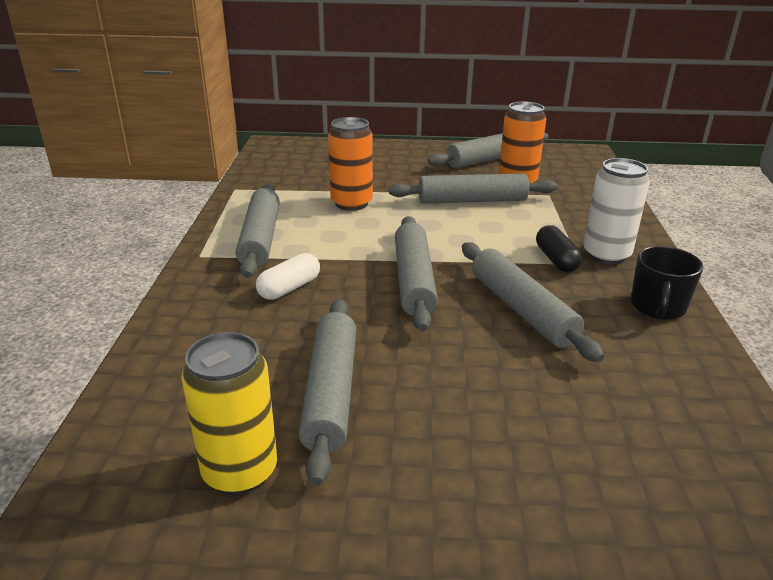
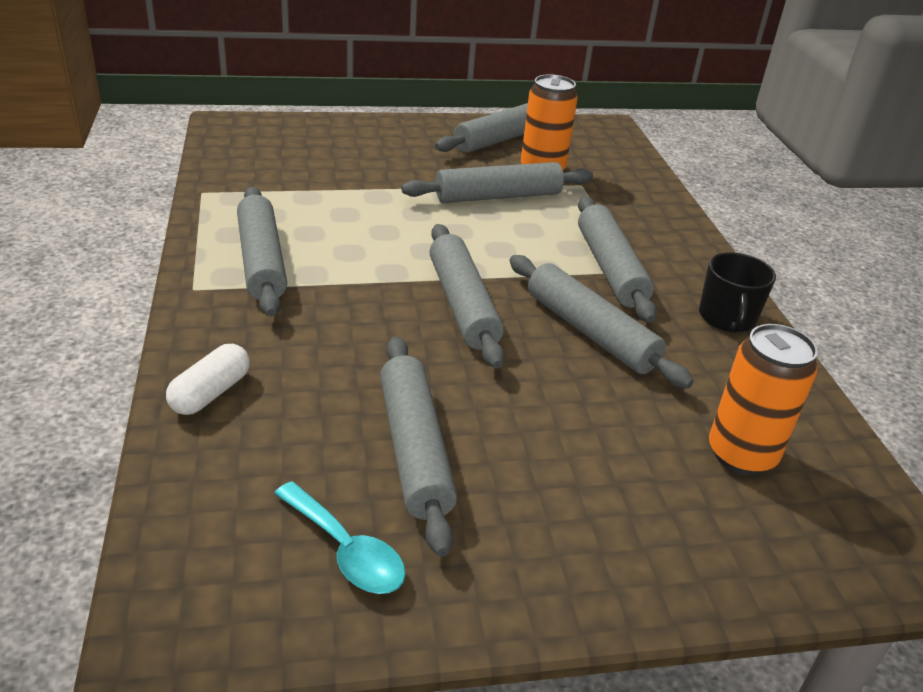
camera: 15 degrees left, 5 degrees up
yellow can [181,332,277,495] -> turquoise spoon [274,481,406,594]
white capsule [256,253,320,300] -> white capsule moved to [166,344,250,415]
orange can [328,117,373,211] -> orange can moved to [709,324,818,475]
black capsule [536,225,582,272] -> grey rolling pin [578,196,657,323]
white can [583,158,650,265] -> none

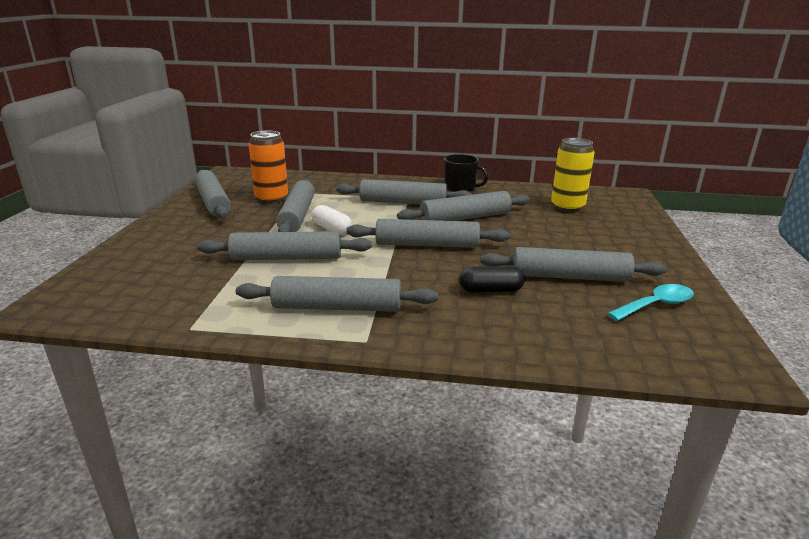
camera: 70 degrees left, 10 degrees down
white capsule [166,344,250,415] -> white capsule moved to [312,205,352,235]
orange can [709,324,818,475] -> yellow can [551,138,595,212]
none -> grey rolling pin [197,231,372,260]
none -> black capsule [459,266,525,292]

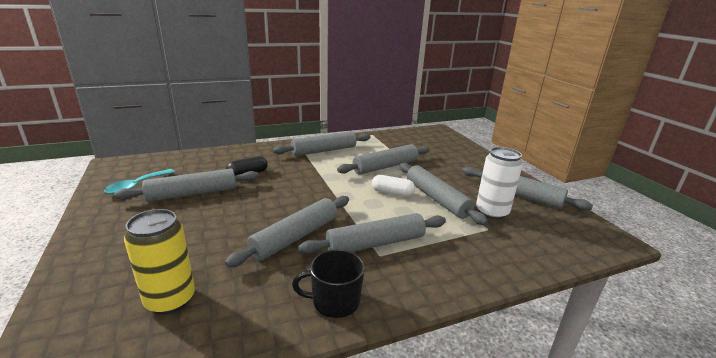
camera: 150 degrees right, 0 degrees up
orange can [249,131,288,203] -> white can [476,147,523,220]
grey rolling pin [346,219,510,248] -> none

